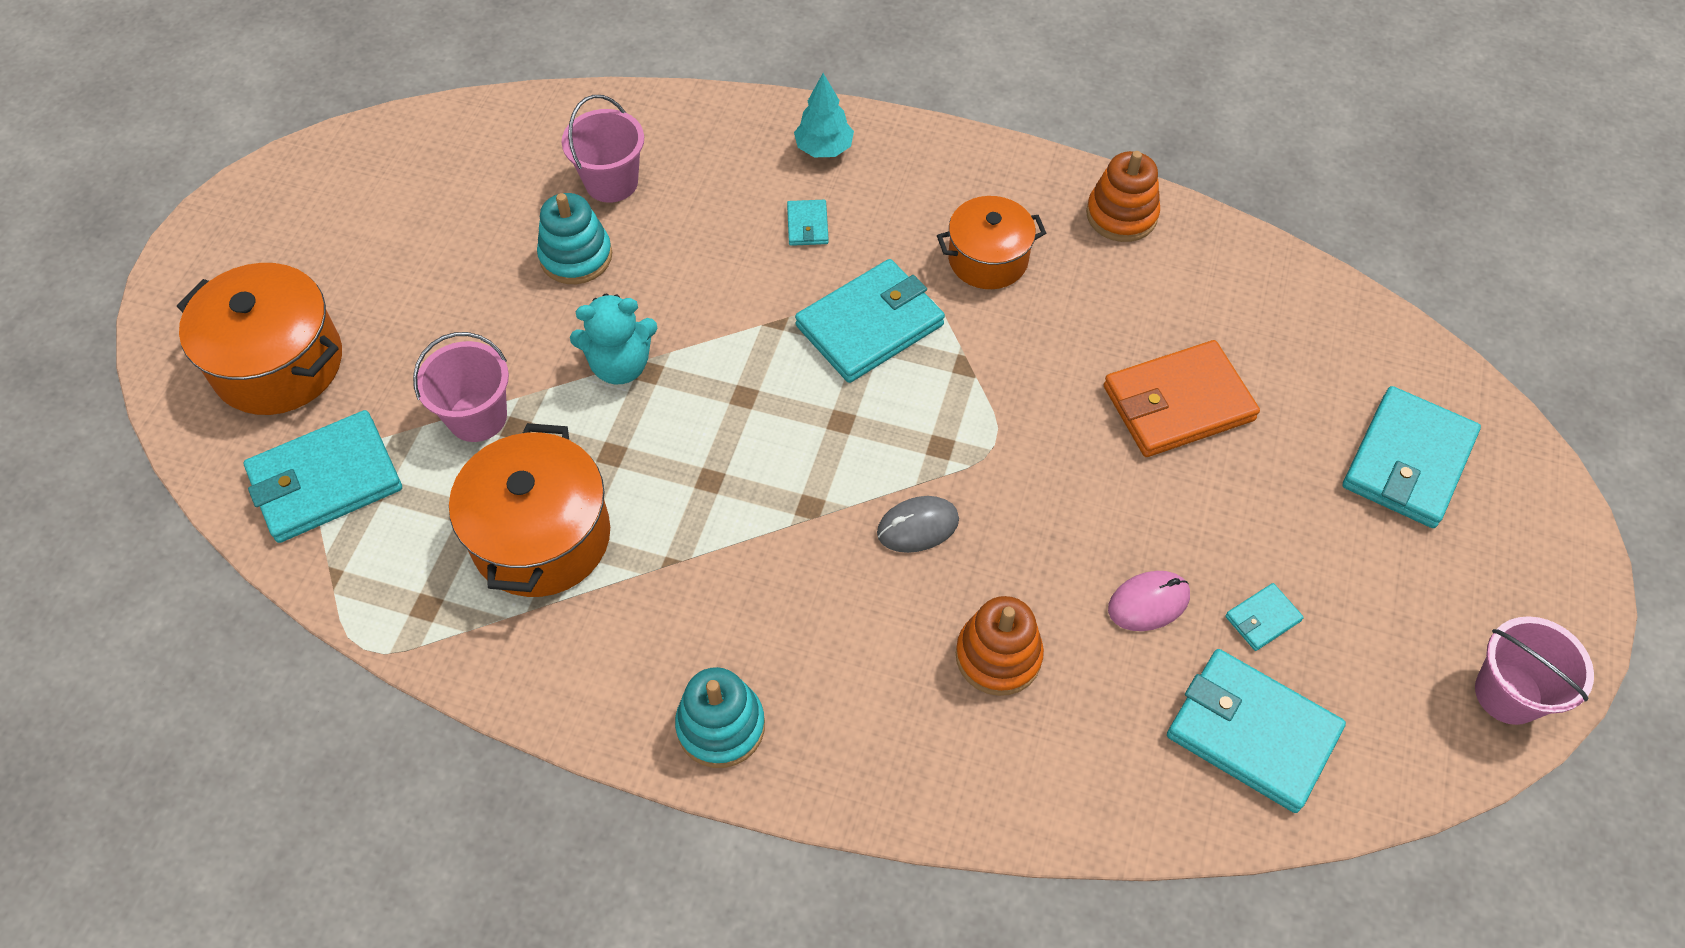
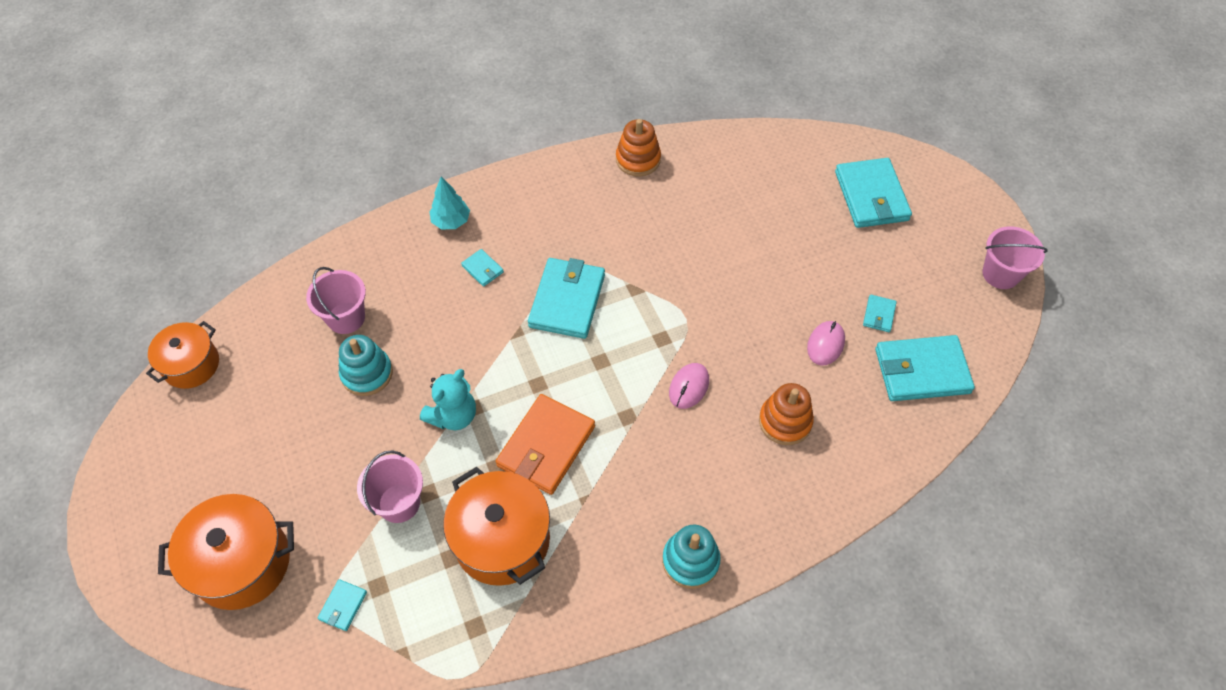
camera: 40 degrees left, 0 degrees up
turquoise wallet [244,410,402,543] -> turquoise wallet [318,579,367,631], size x0.45
grey mouse [877,496,959,553] -> pink mouse [669,363,709,409]
orange pot [937,196,1046,289] -> orange pot moved to [146,321,219,389]
orange wallet [1103,340,1260,457] -> orange wallet moved to [496,394,595,495]

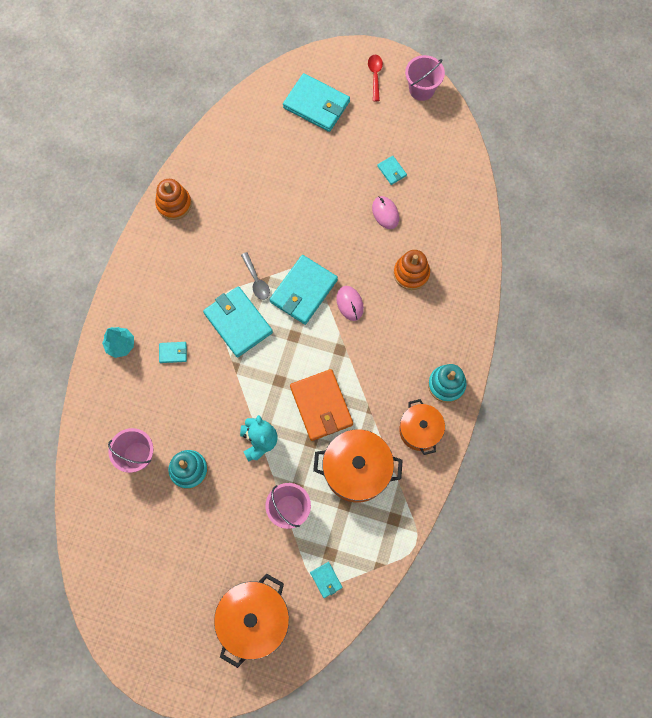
camera: 50 degrees left, 15 degrees up
orange pot [146,321,219,389] -> orange pot moved to [399,399,445,455]
turquoise wallet [875,335,975,401] -> turquoise wallet moved to [270,255,338,325]
none -> grey spoon [241,252,270,300]
none -> red spoon [368,55,383,101]

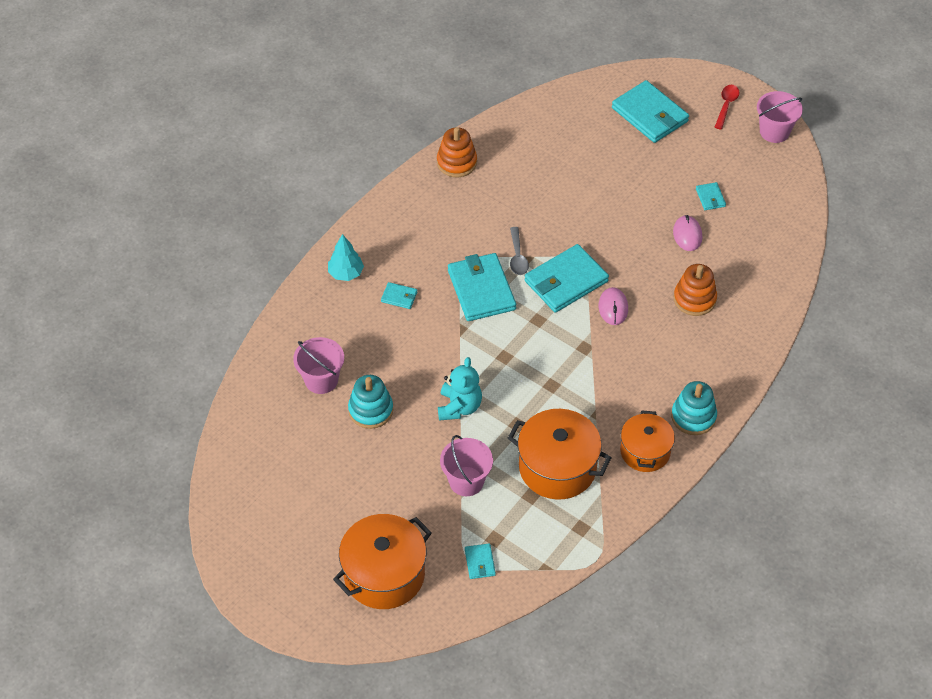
camera: 20 degrees right, 20 degrees down
orange wallet [290,369,353,441] -> none

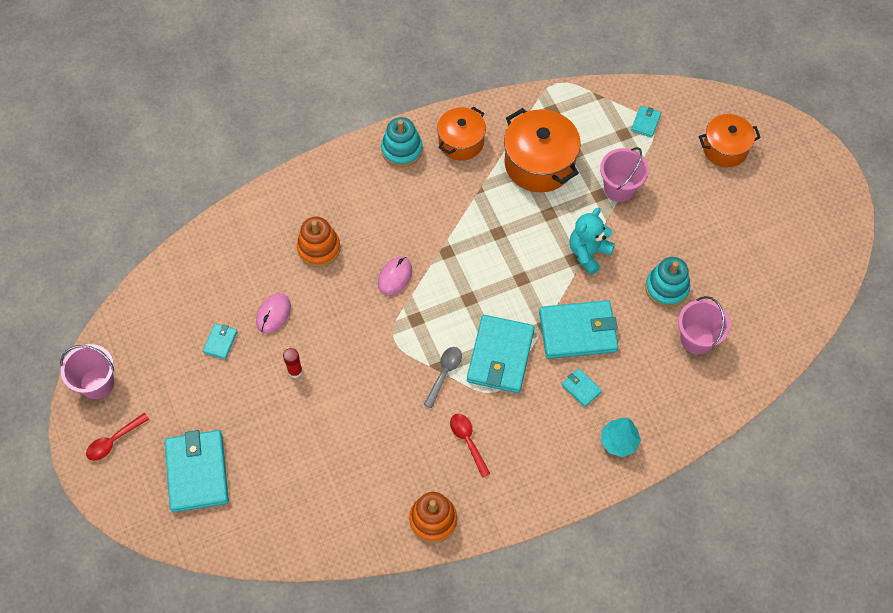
camera: 150 degrees left, 10 degrees up
orange pot [333,514,432,609] -> orange pot [699,114,761,167], size x0.65
turquoise wallet [524,244,609,313] -> turquoise wallet moved to [539,300,618,359]
none -> red glue stick [283,348,303,378]
none -> red spoon [450,414,490,478]

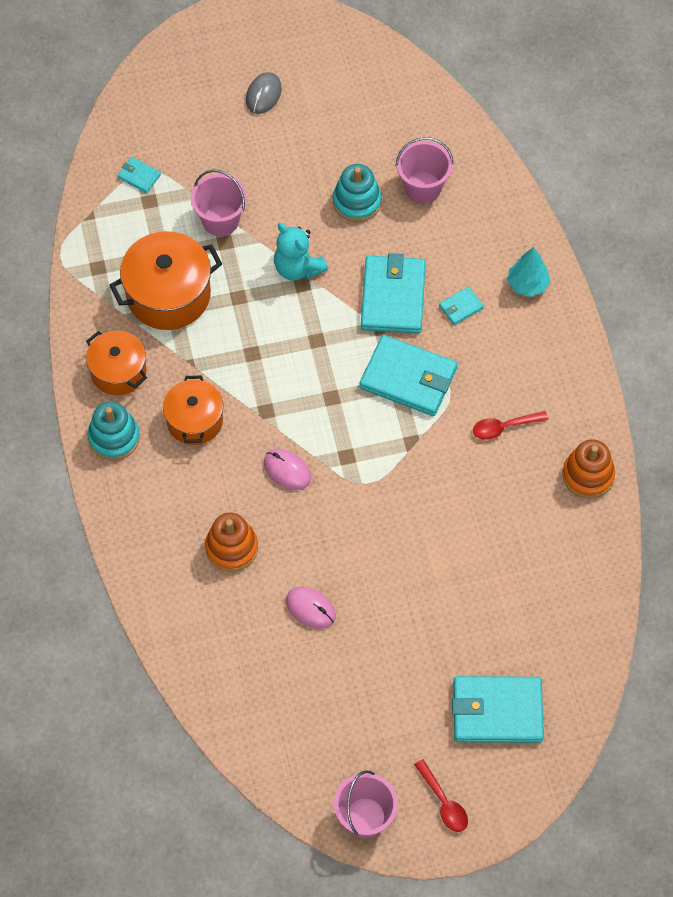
camera: 80 degrees left, 0 degrees up
turquoise wallet [203,323,238,359] -> none
red glue stick [283,348,303,378] -> none
grey spoon [424,347,462,408] -> none
orange pot [699,114,761,167] -> orange pot moved to [163,376,223,445]
none -> grey mouse [246,72,282,114]

